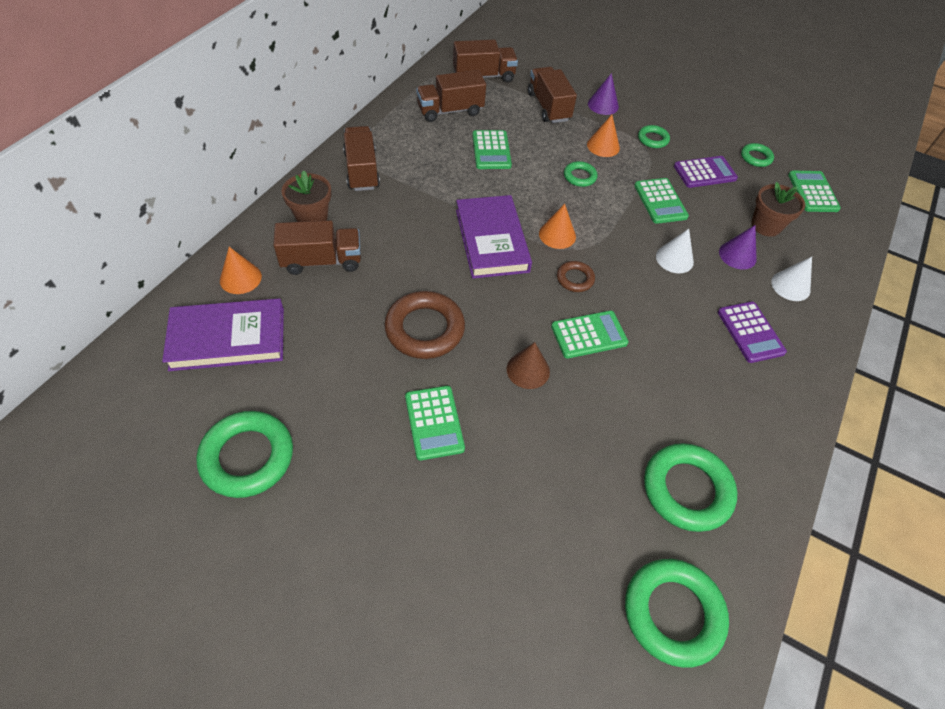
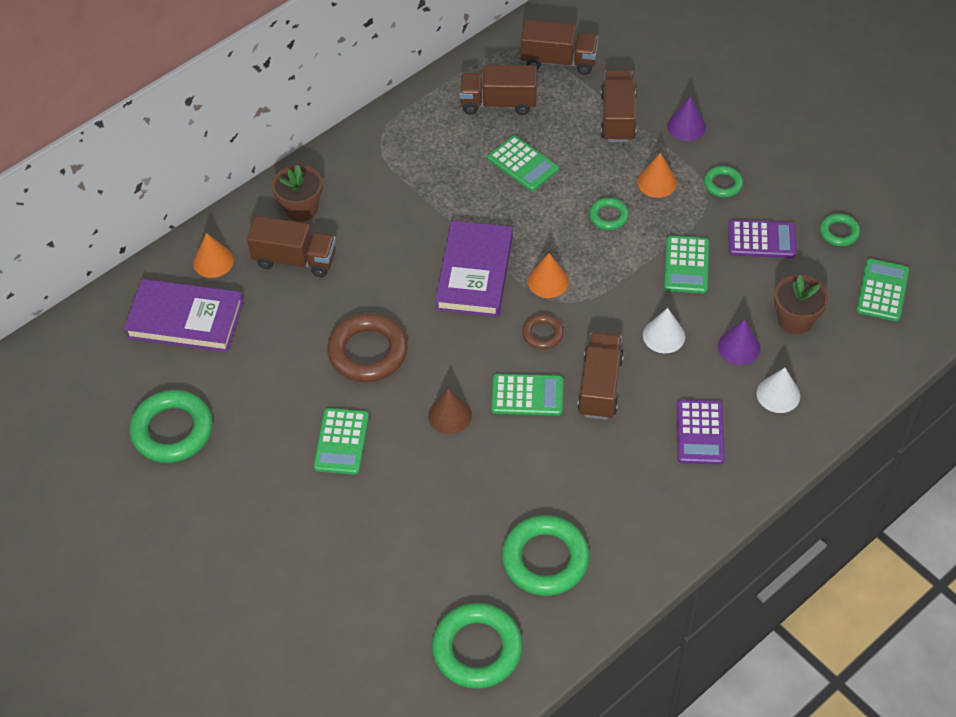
camera: 25 degrees right, 0 degrees up
brown truck [343,126,380,191] -> brown truck moved to [577,332,624,420]
green calculator [472,130,512,169] -> green calculator turned 60 degrees counterclockwise [487,136,559,191]

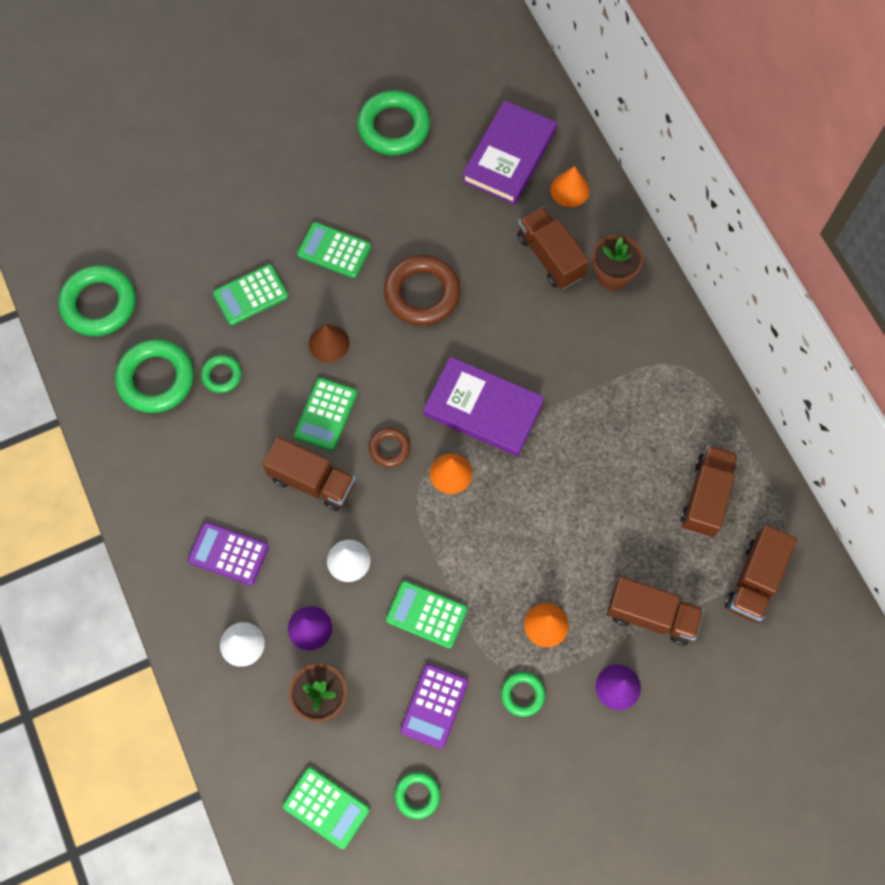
camera: 105 degrees right, 15 degrees up
brown truck [247,216,336,277] -> brown truck turned 120 degrees clockwise [517,207,589,289]
green calculator [487,136,559,191] -> green calculator moved to [213,264,288,325]
green ring [589,198,629,230] -> green ring moved to [201,355,242,393]

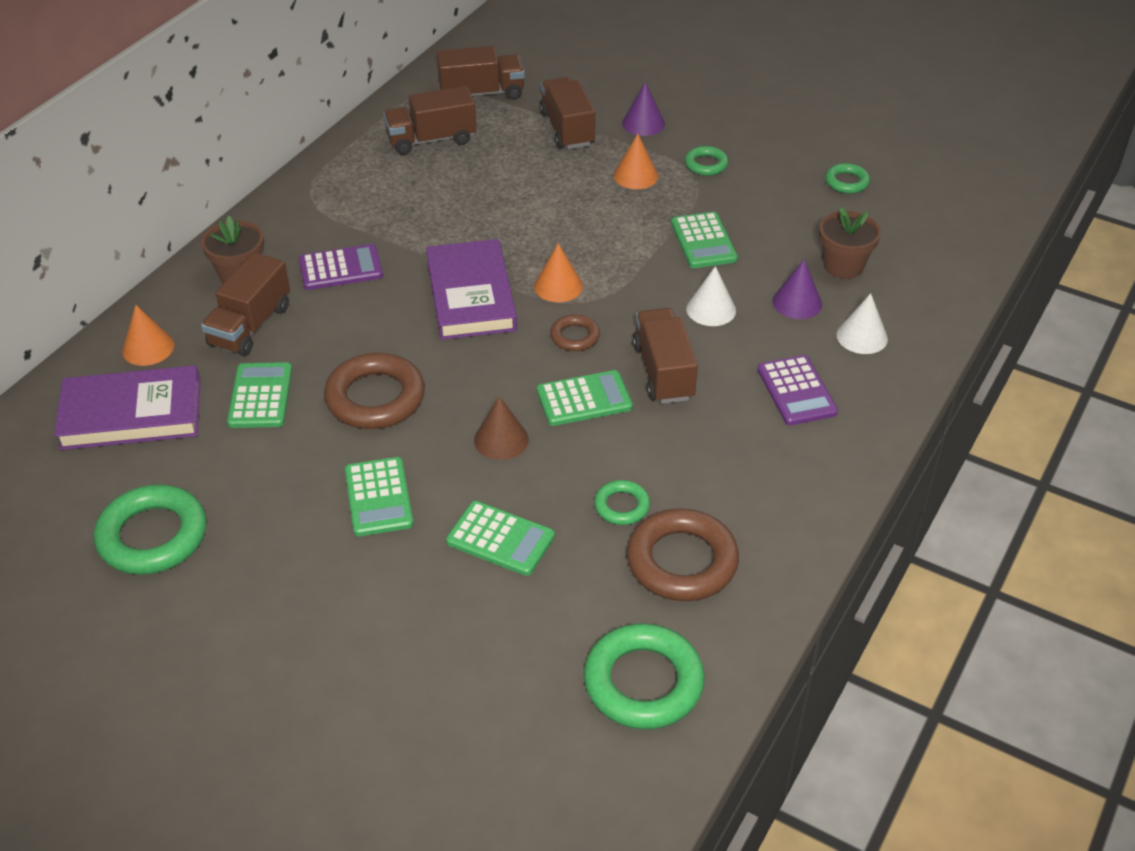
camera: 125 degrees left, 25 degrees down
green ring [115,339,194,413] -> brown ring [627,508,739,601]
green calculator [283,767,370,849] -> green calculator moved to [227,362,292,428]
purple calculator [400,664,468,749] -> purple calculator moved to [299,244,383,290]

